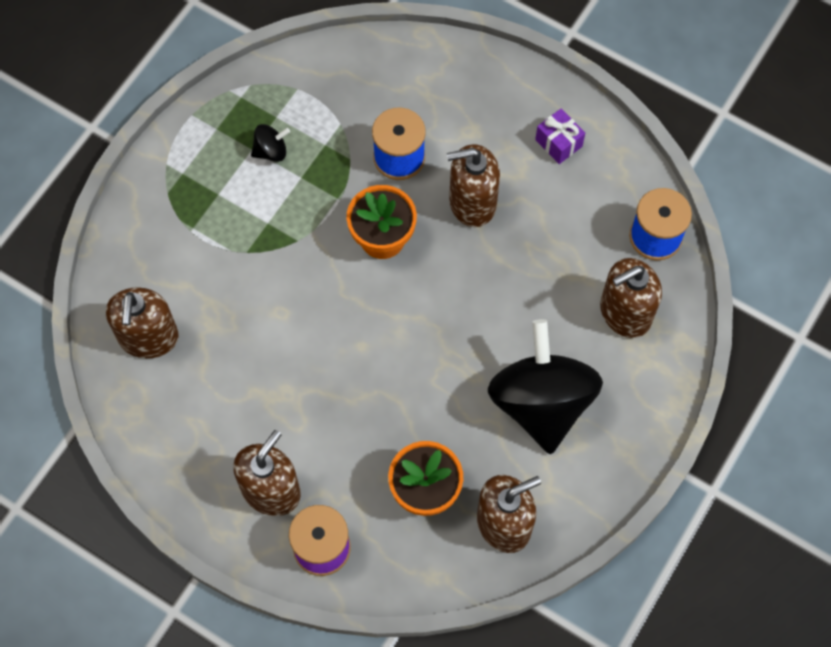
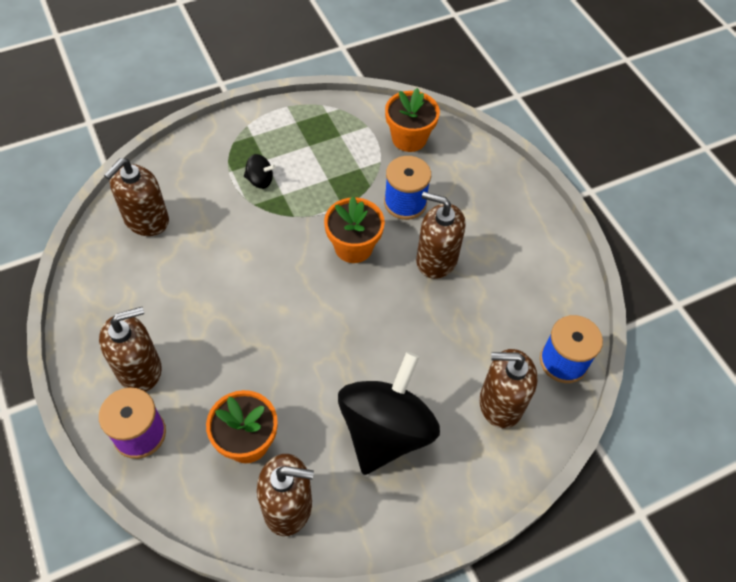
camera: 30 degrees right, 10 degrees down
black spinning top [251,124,290,162] -> black spinning top moved to [244,154,276,189]
purple gift [535,109,585,164] -> none
none -> orange flower pot [385,88,440,152]

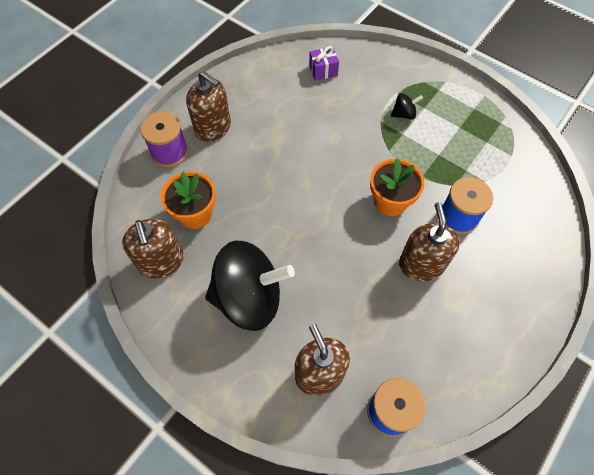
camera: 65 degrees right, 5 degrees up
brown soap dispenser [104,158,169,236] -> purple gift [309,46,339,80]
black spinning top [244,154,276,189] -> black spinning top turned 90 degrees counterclockwise [391,93,423,120]
orange flower pot [385,88,440,152] -> none

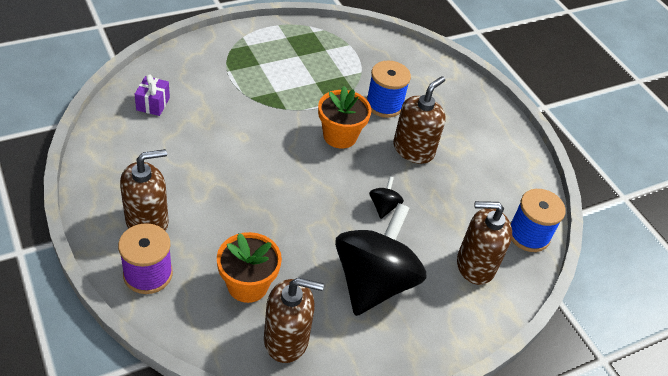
camera: 70 degrees left, 15 degrees down
black spinning top [391,93,423,120] -> black spinning top moved to [369,176,404,219]
brown soap dispenser [399,202,460,281] -> brown soap dispenser turned 105 degrees clockwise [393,76,446,164]

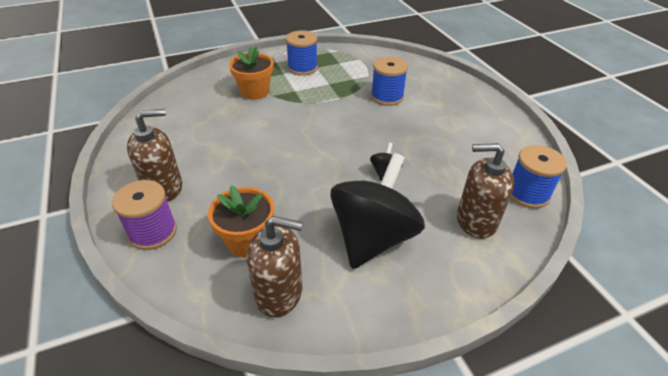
camera: 10 degrees right, 5 degrees down
purple gift [134,74,170,116] -> none
orange flower pot [318,86,372,149] -> orange flower pot moved to [229,46,273,100]
brown soap dispenser [393,76,446,164] -> none
none -> blue spool [286,30,318,76]

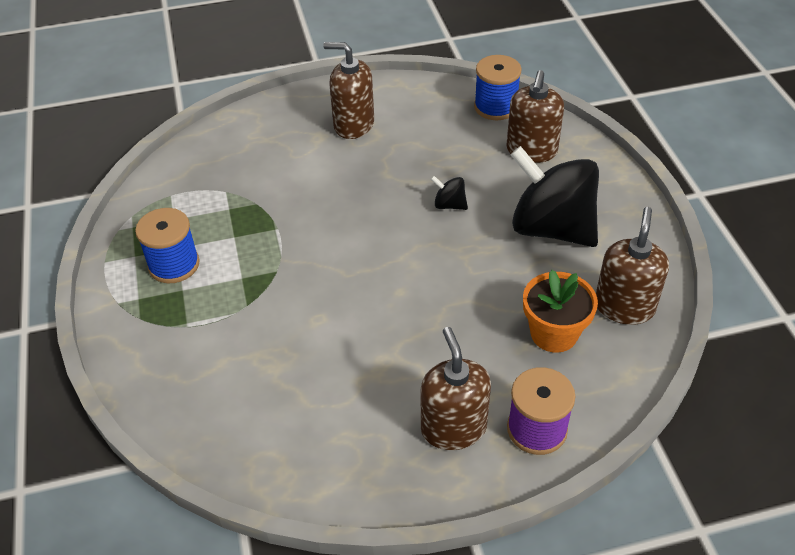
camera: 80 degrees left, 5 degrees up
orange flower pot [229,46,273,100] -> none
blue spool [371,57,408,106] -> none
none -> brown soap dispenser [323,42,374,139]

